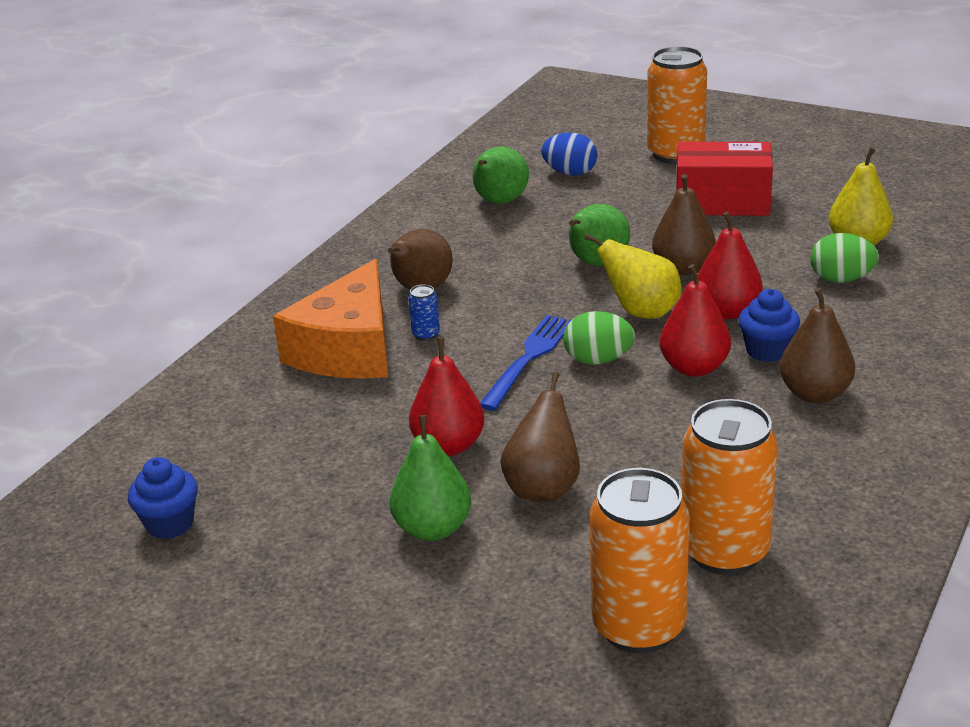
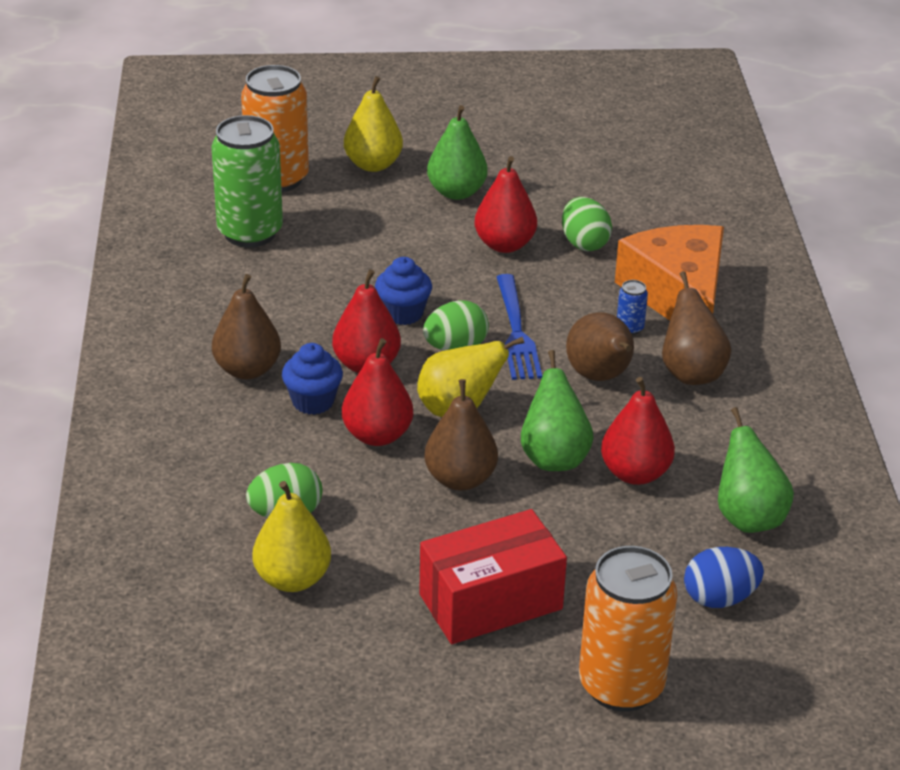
camera: 145 degrees right, 5 degrees up
blue cupcake [128,457,198,539] -> blue cupcake moved to [375,257,432,325]
brown pear [500,371,580,502] -> brown pear moved to [566,312,634,381]
orange can [682,399,778,575] -> green can [212,115,283,247]
none -> yellow pear [344,76,403,172]
none -> green egg [562,197,612,251]
none -> red pear [601,377,675,485]

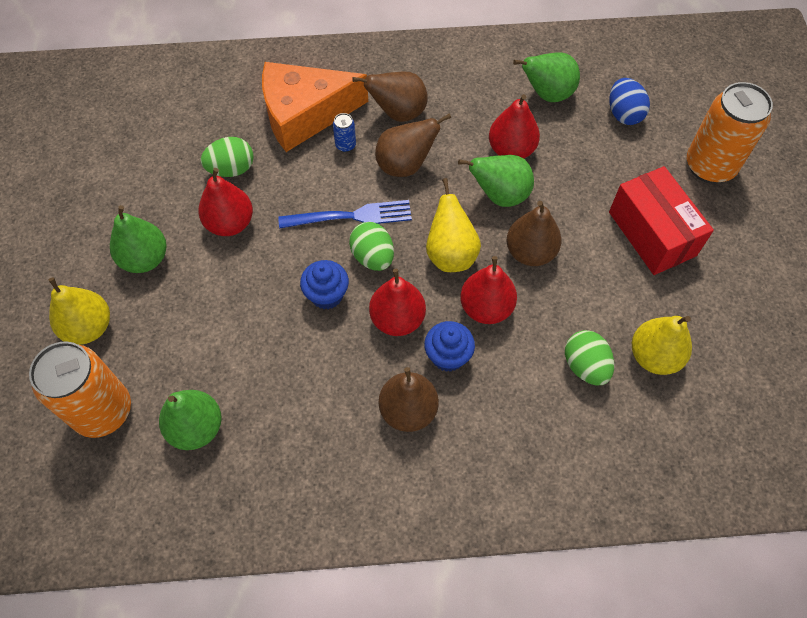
camera: 90 degrees left, 25 degrees up
green can [212,115,283,247] -> green pear [159,390,222,450]

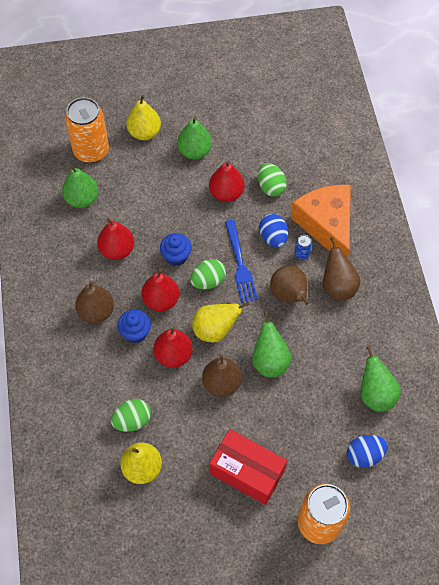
camera: 85 degrees right, 0 degrees up
red pear [489,94,540,158] -> red pear moved to [97,218,134,260]
red box [609,166,714,275] -> red box turned 60 degrees clockwise [209,429,287,505]
none -> blue egg [259,214,288,247]

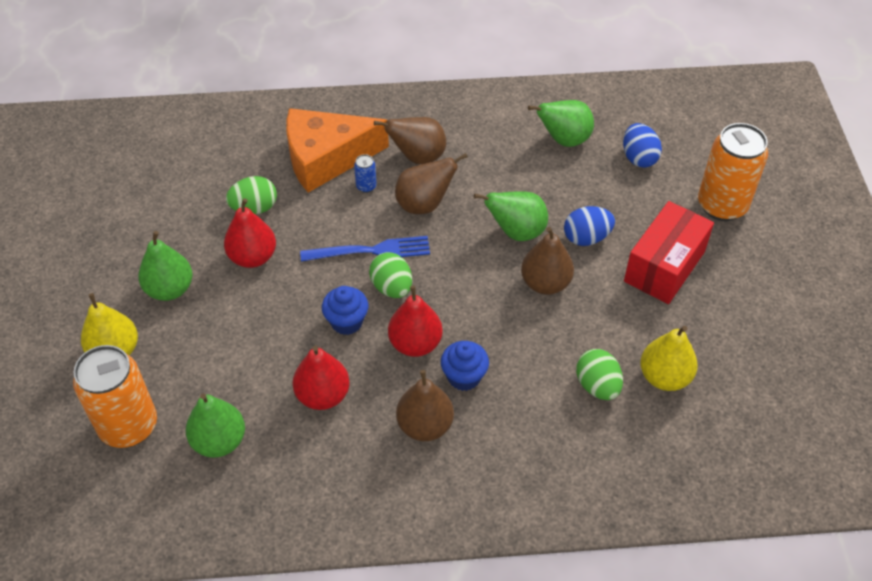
camera: 85 degrees left, 10 degrees down
red pear [154,326,193,368] -> none
yellow pear [192,302,250,343] -> none
blue egg [259,214,288,247] -> blue egg moved to [564,206,615,246]

